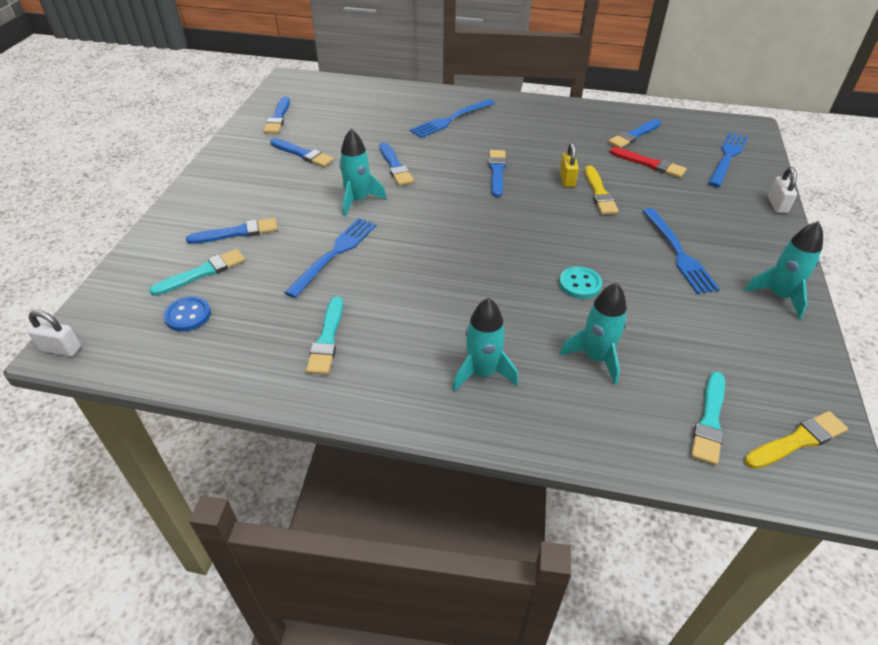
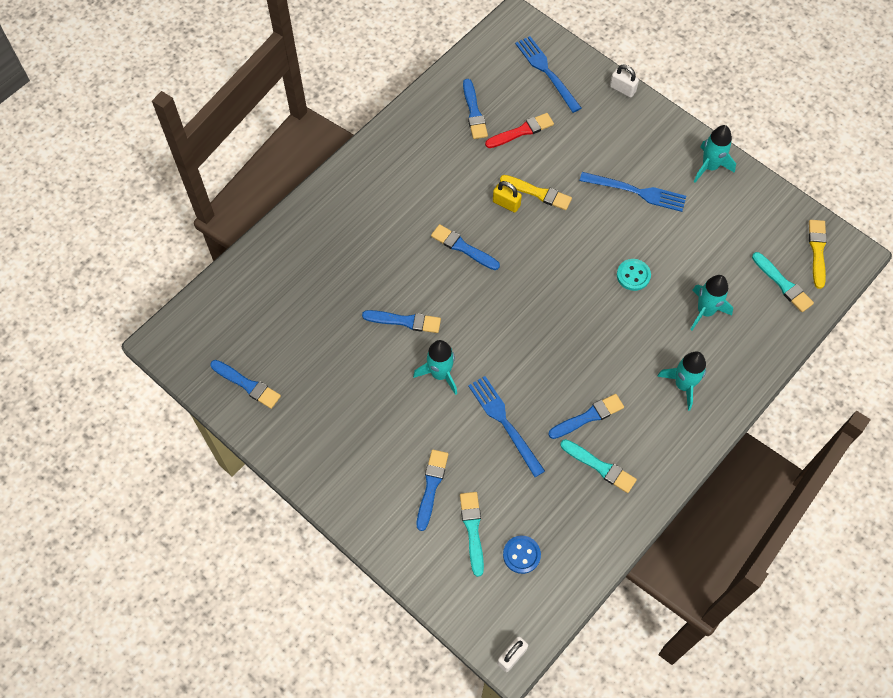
camera: 60 degrees left, 20 degrees up
blue brush [270,138,334,167] -> blue brush moved to [548,394,624,439]
blue fork [410,99,495,138] -> none

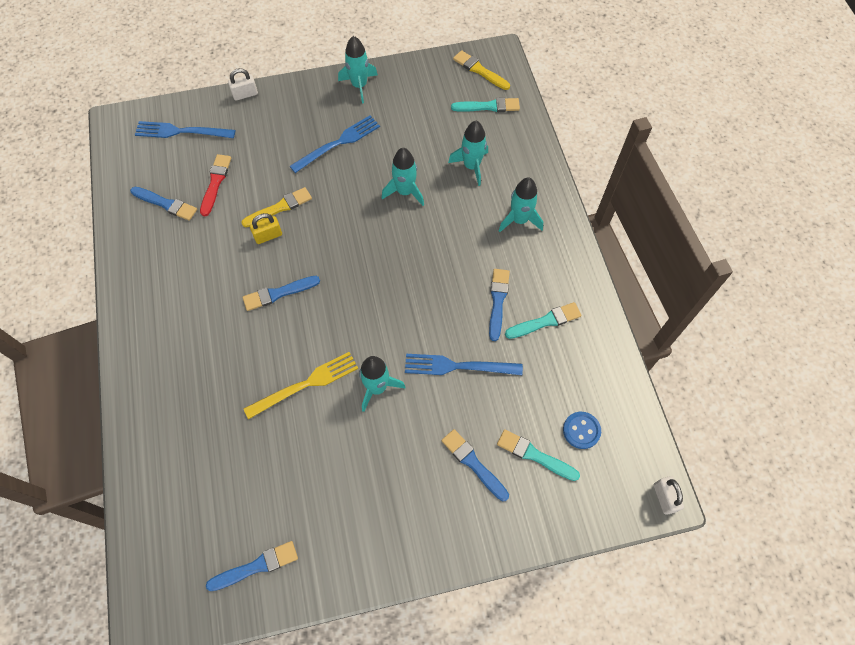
camera: 55 degrees left, 0 degrees up
blue brush [362,310,441,333] -> yellow fork [244,352,358,419]
turquoise button [617,259,651,291] -> turquoise rocket [382,148,424,206]

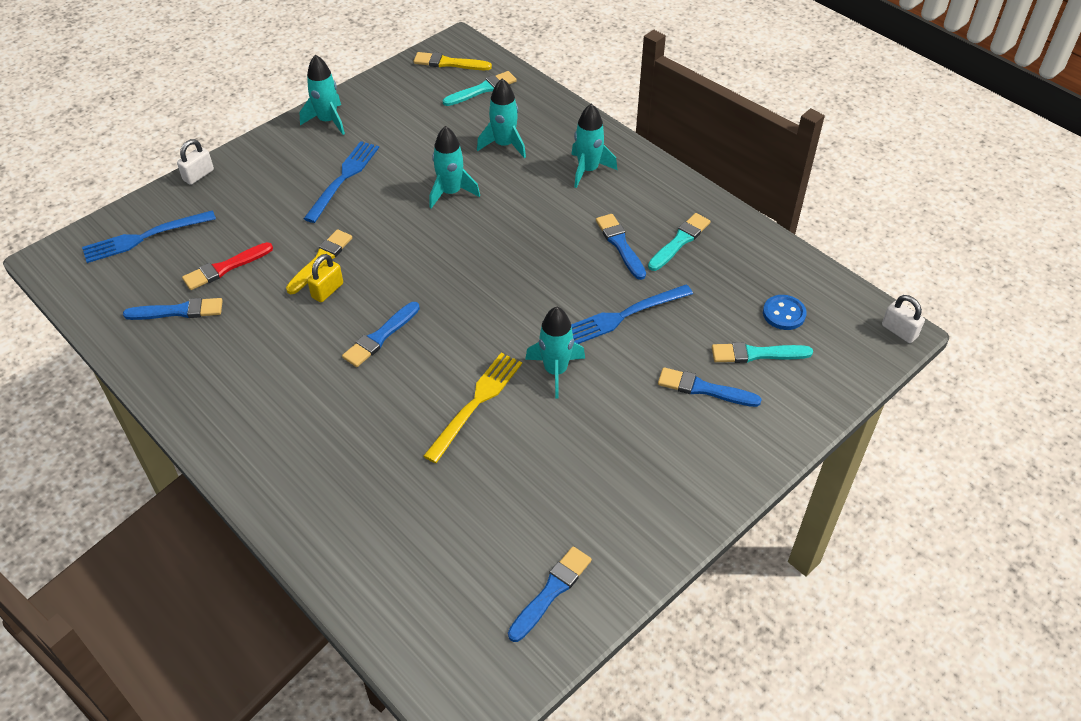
camera: 30 degrees left, 15 degrees down
red brush [200,154,231,217] -> red brush turned 105 degrees counterclockwise [182,242,273,290]

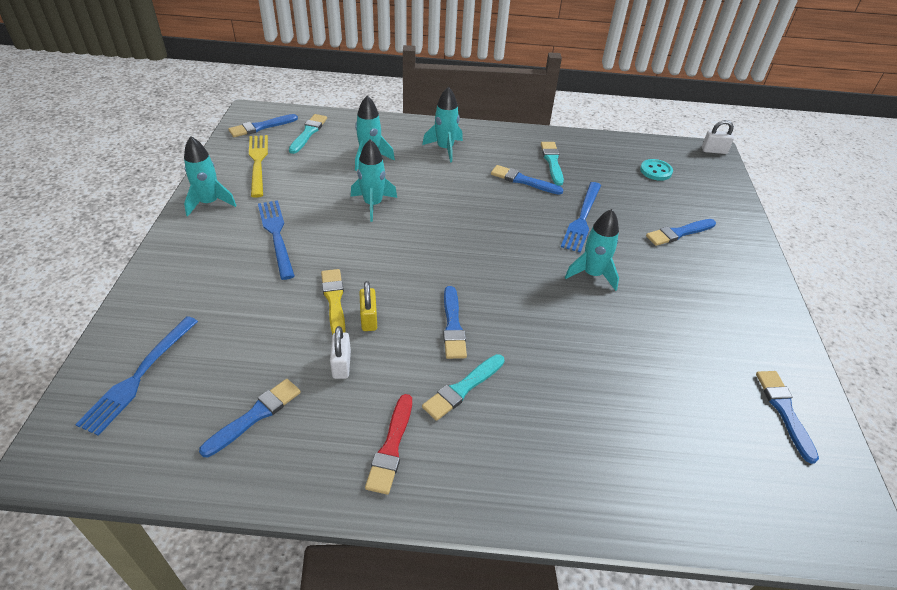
camera: 45 degrees left, 5 degrees down
white padlock [177,139,214,185] -> white padlock moved to [330,326,351,379]
red brush [182,242,273,290] -> red brush moved to [365,394,412,495]
yellow brush [414,52,492,70] -> blue brush [228,114,298,137]
yellow fork [423,353,522,463] -> yellow fork moved to [249,135,268,198]
turquoise brush [712,342,813,363] -> turquoise brush moved to [422,354,505,421]
blue button [763,295,807,330] -> turquoise button [640,159,673,181]

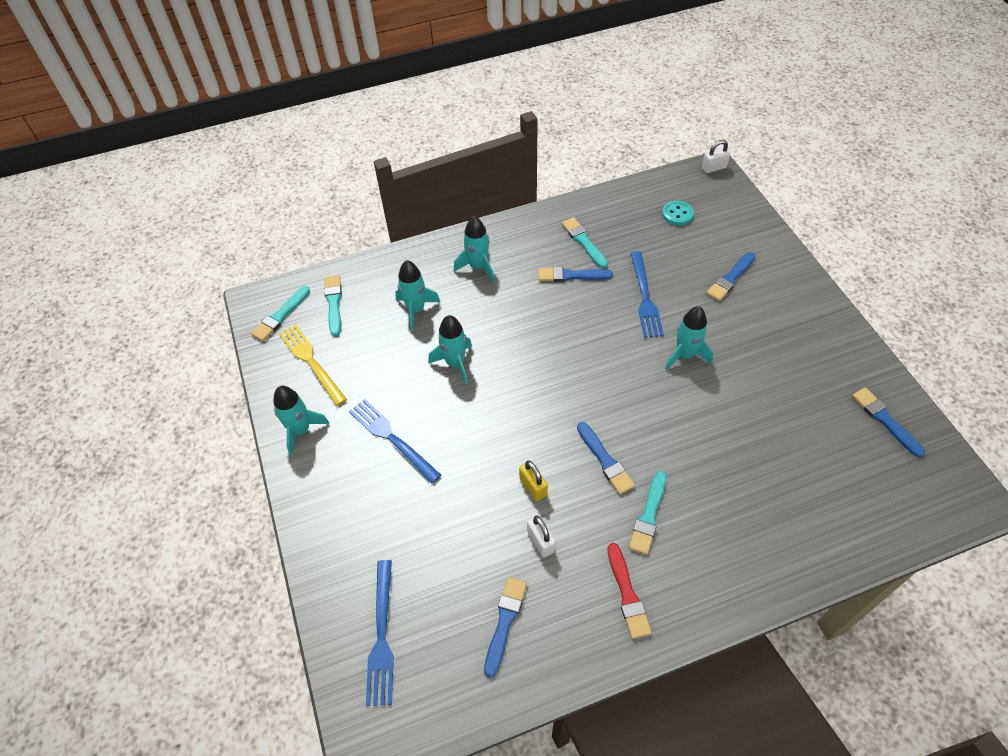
camera: 20 degrees left, 10 degrees up
blue brush [228,114,298,137] -> turquoise brush [251,286,310,341]
yellow brush [321,269,346,335] -> none

